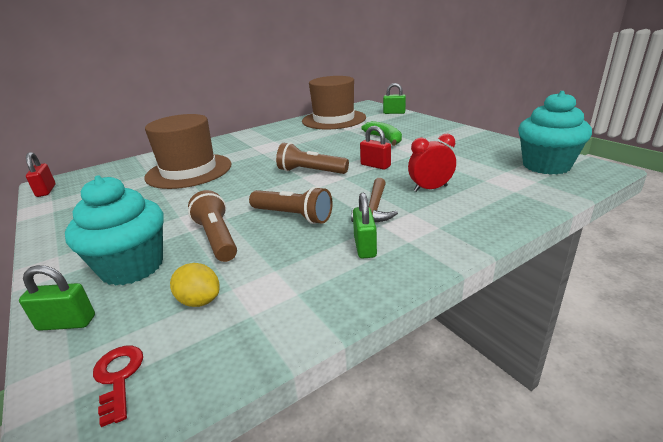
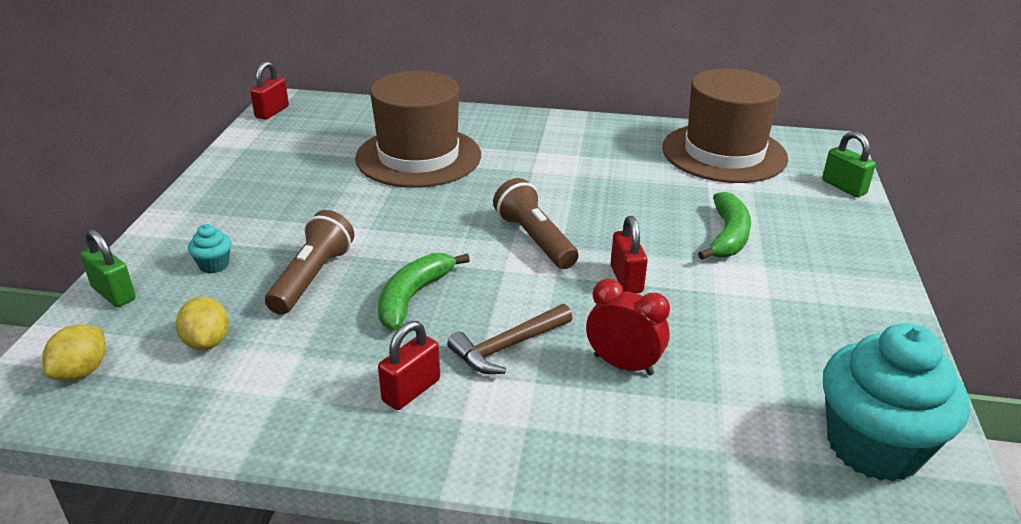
camera: 40 degrees right, 5 degrees up
turquoise cupcake [65,175,163,286] -> turquoise cupcake [188,224,231,273], size x0.41
red key [93,346,143,427] -> yellow lemon [42,324,106,381]
brown flashlight [249,186,333,224] -> green banana [378,253,470,330]
green padlock [353,193,377,259] -> red padlock [378,321,440,410]

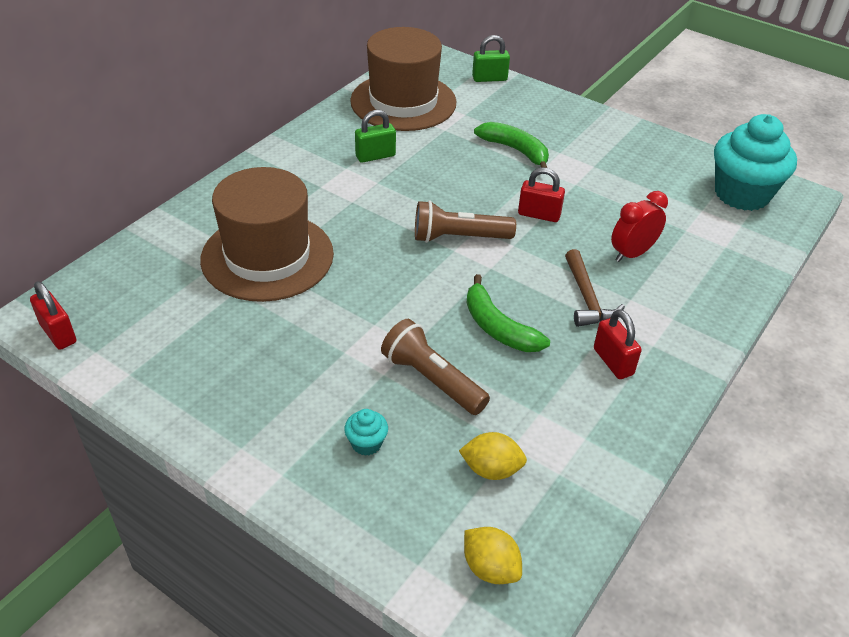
camera: 65 degrees left, 10 degrees up
green padlock [80,229,136,307] -> green padlock moved to [355,110,396,163]

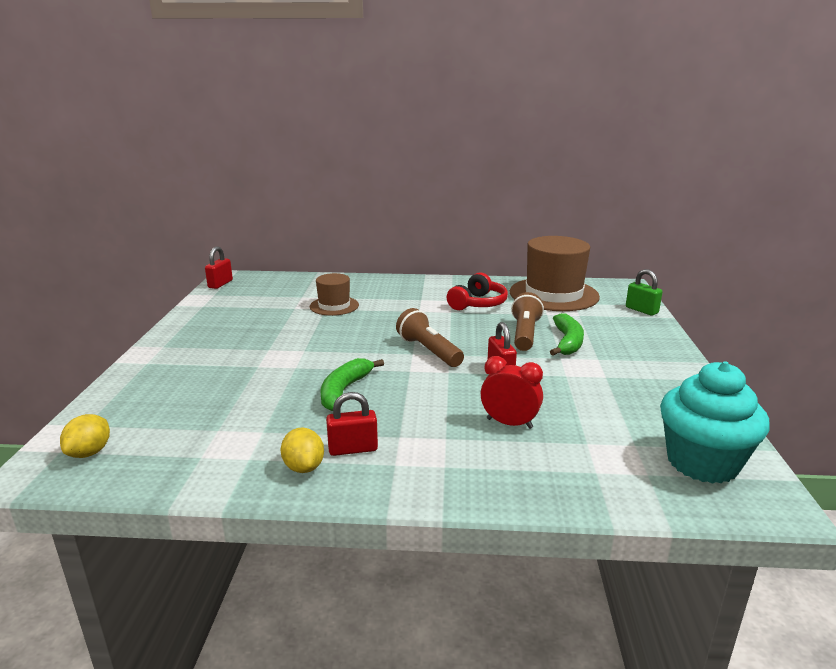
camera: 60 degrees right, 20 degrees down
brown hat [200,167,334,302] -> brown hat [310,273,359,316], size x0.53
turquoise cupcake [344,409,388,456] -> none
green padlock [355,110,396,163] -> red headphones [447,272,508,310]
brown flashlight [381,319,490,415] -> brown flashlight moved to [511,292,544,351]
yellow lemon [459,432,527,480] -> yellow lemon moved to [281,427,324,473]
brown hammer [565,249,625,327] -> none
red padlock [594,309,642,379] -> red padlock turned 45 degrees clockwise [326,392,378,456]

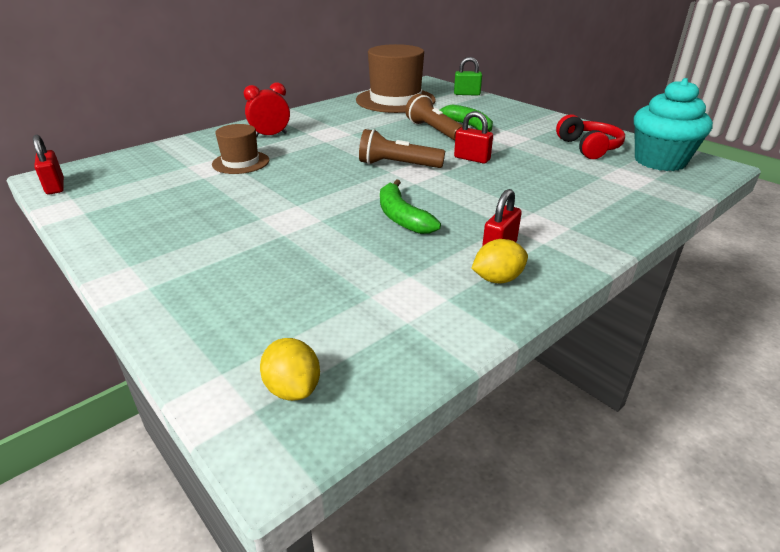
camera: 45 degrees left, 10 degrees up
yellow lemon [281,427,324,473] -> yellow lemon turned 45 degrees counterclockwise [471,239,528,283]
red headphones [447,272,508,310] -> red headphones moved to [556,114,625,159]
red clock [481,356,543,429] -> red clock moved to [244,82,290,138]

